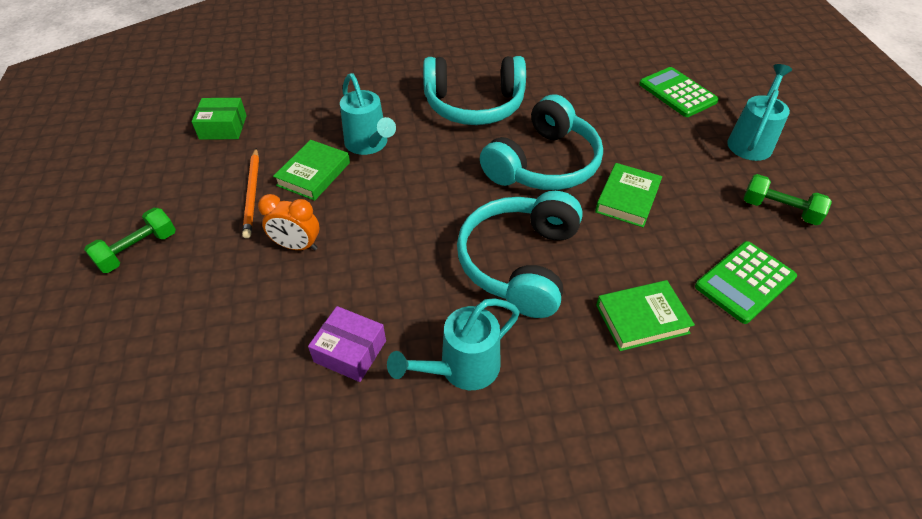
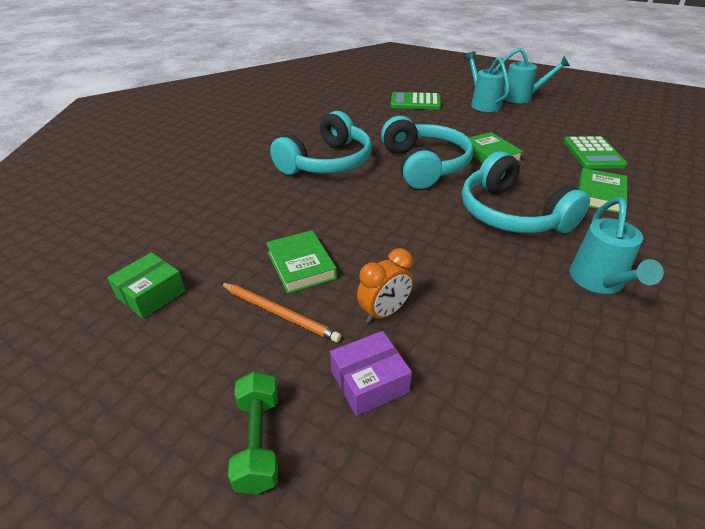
camera: 50 degrees left, 10 degrees down
purple box [308,306,386,382] -> purple box moved to [330,331,412,416]
turquoise watering can [340,73,396,155] -> turquoise watering can moved to [495,48,570,103]
green dumbbell [744,174,832,225] -> none

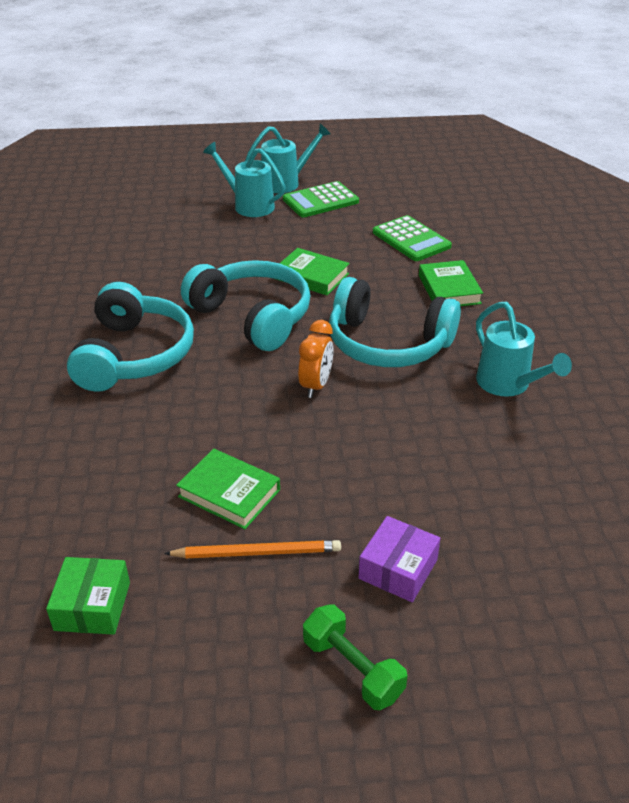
camera: 35 degrees left, 0 degrees up
orange clock [357,248,413,323] -> orange clock moved to [298,320,333,398]
green calculator [390,92,441,110] -> green calculator moved to [283,181,359,217]

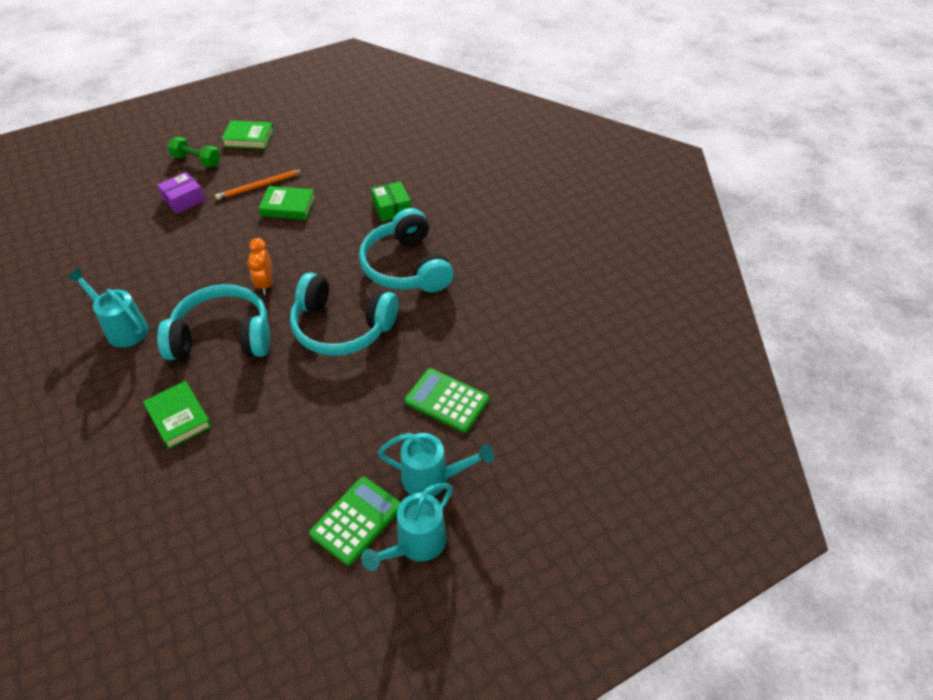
camera: 155 degrees right, 10 degrees up
green box [46,557,130,635] -> green box moved to [371,181,411,222]
green book [276,248,350,295] -> green book moved to [221,120,274,149]
purple box [359,516,440,602] -> purple box turned 45 degrees clockwise [157,172,205,214]
green calculator [373,215,452,261] -> green calculator moved to [405,368,489,433]

